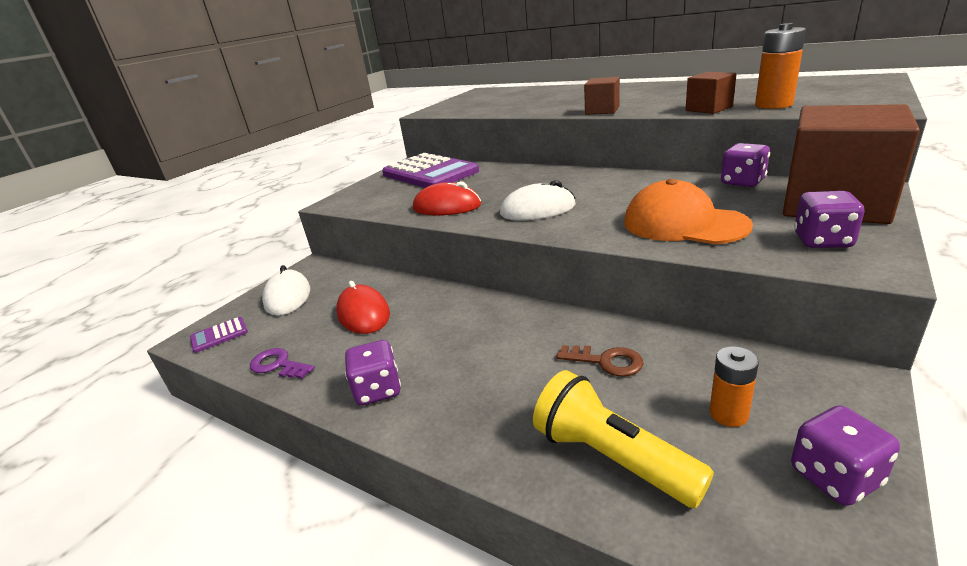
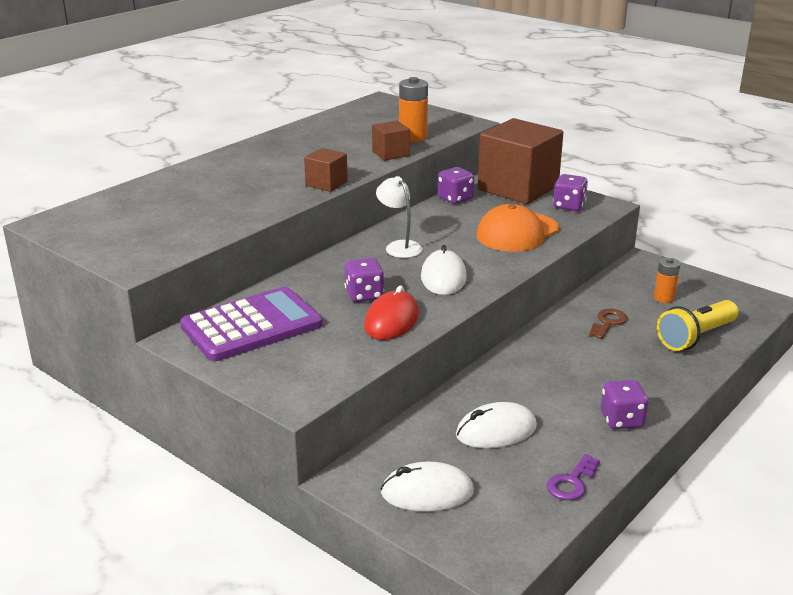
camera: 85 degrees left, 0 degrees up
purple calculator [190,317,248,353] -> none
red mouse [336,281,390,334] -> white mouse [456,402,537,448]
purple dice [791,405,900,506] -> purple dice moved to [345,257,384,302]
none -> white lamp [376,176,423,258]

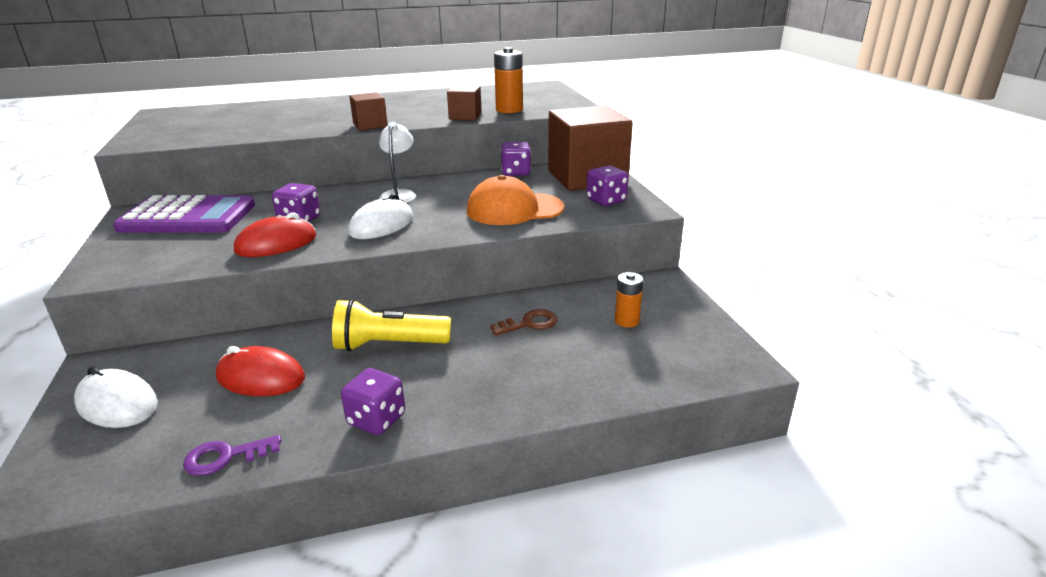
camera: 35 degrees right, 0 degrees up
white mouse [456,402,537,448] -> red mouse [216,346,305,396]
yellow flashlight [657,300,738,351] -> yellow flashlight moved to [332,299,451,351]

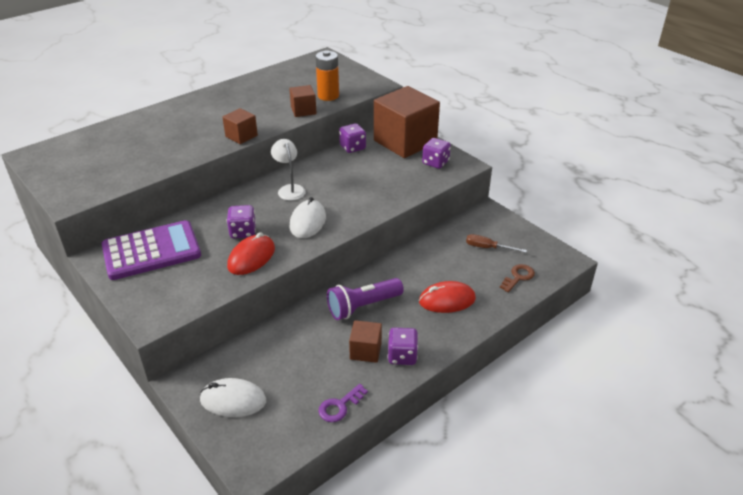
camera: 25 degrees left, 10 degrees up
red mouse [216,346,305,396] -> red mouse moved to [419,281,476,313]
yellow flashlight [332,299,451,351] -> purple flashlight [327,278,404,320]
orange cap [467,175,564,225] -> none
brown key [490,309,557,336] -> brown key moved to [500,264,535,292]
orange battery [615,272,643,328] -> brown screwdriver [466,234,527,253]
none -> brown cube [349,320,382,363]

